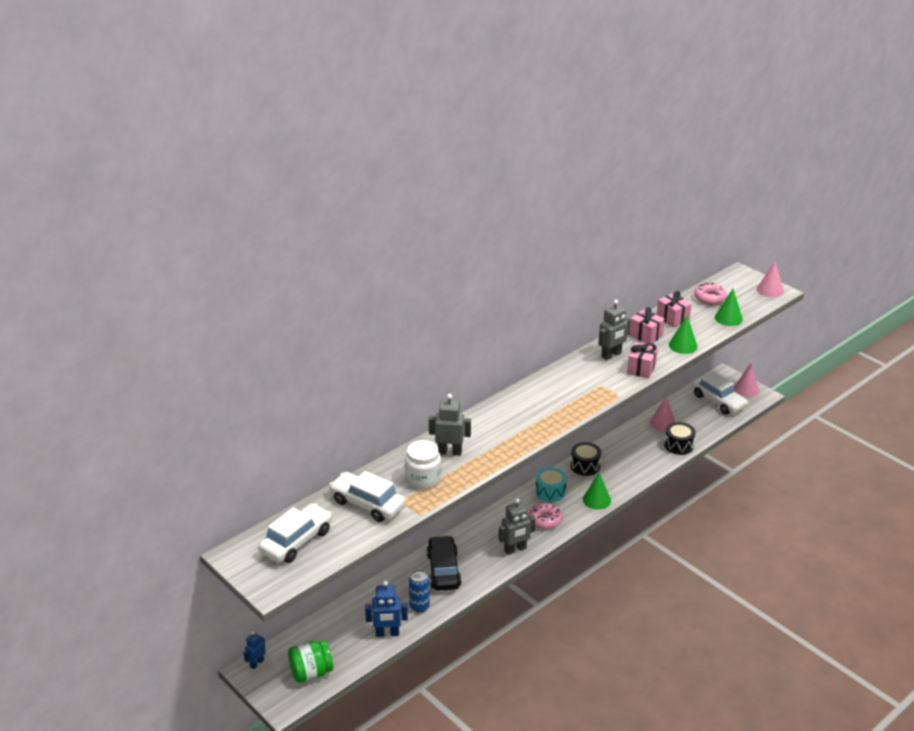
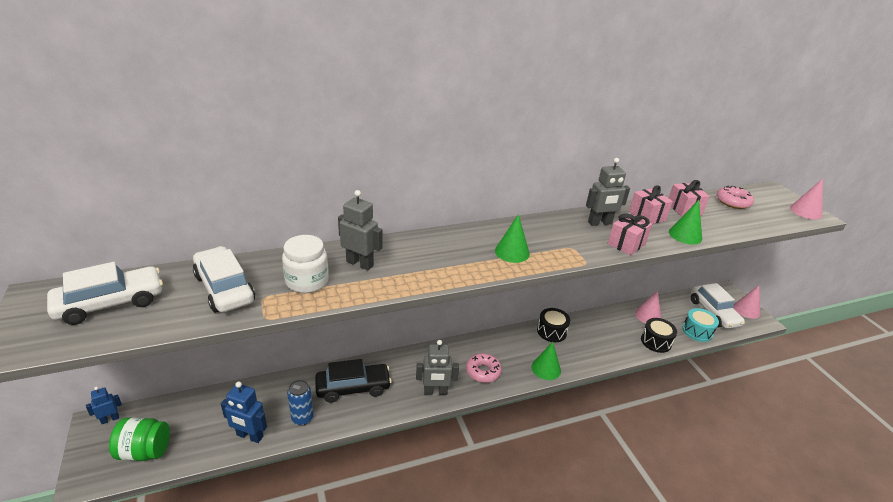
camera: 20 degrees right, 0 degrees up
black car [426,535,462,591] -> black car turned 60 degrees clockwise [315,359,392,403]
turquoise drum [535,467,567,502] -> turquoise drum moved to [682,308,719,342]
green cone [715,289,743,326] -> green cone moved to [495,214,530,263]

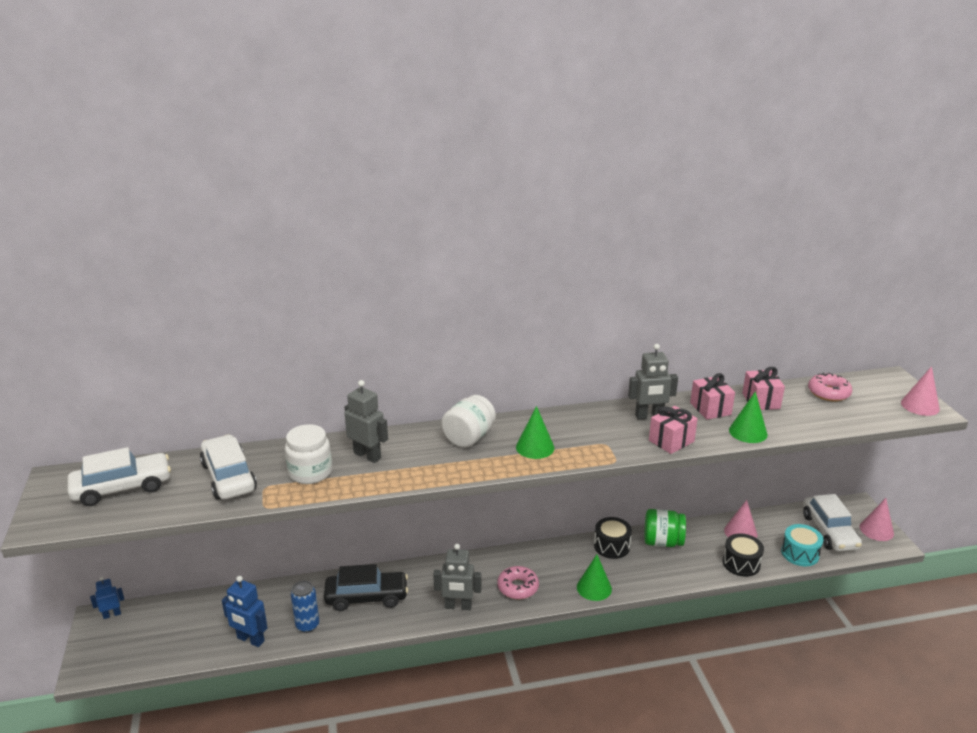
camera: 10 degrees right, 5 degrees down
green jar [109,417,170,461] -> green jar moved to [644,509,686,547]
none -> white jar [441,395,496,448]

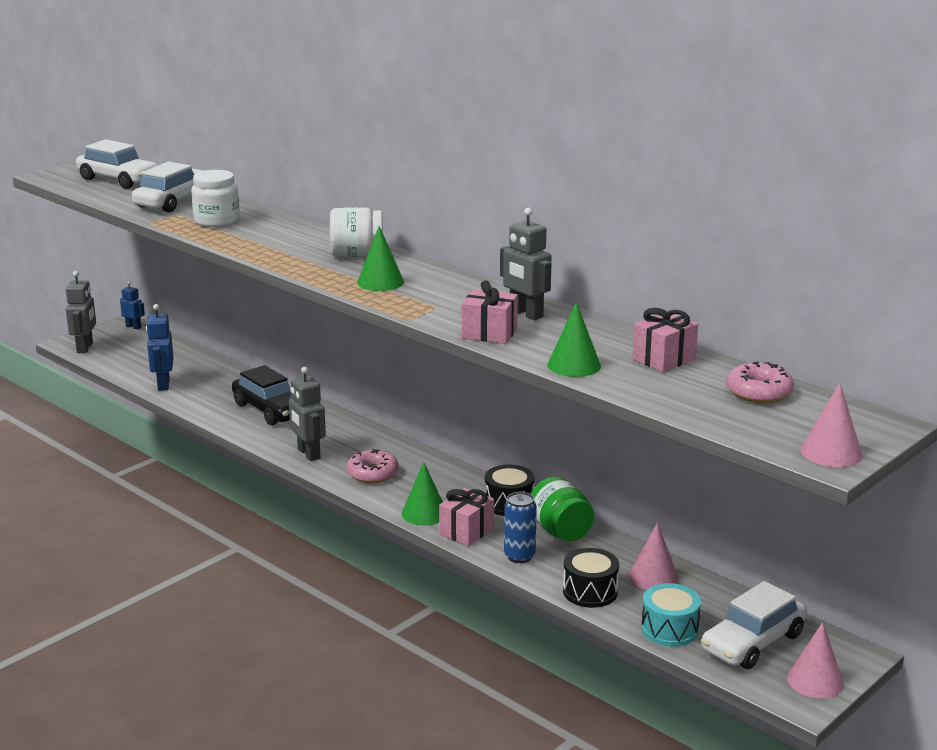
camera: 55 degrees right, 5 degrees down
blue can [291,580,319,633] -> blue can moved to [504,492,537,563]
grey robot [345,380,388,463] -> grey robot moved to [66,271,96,353]
pink gift [690,373,735,420] -> pink gift moved to [439,488,494,546]

